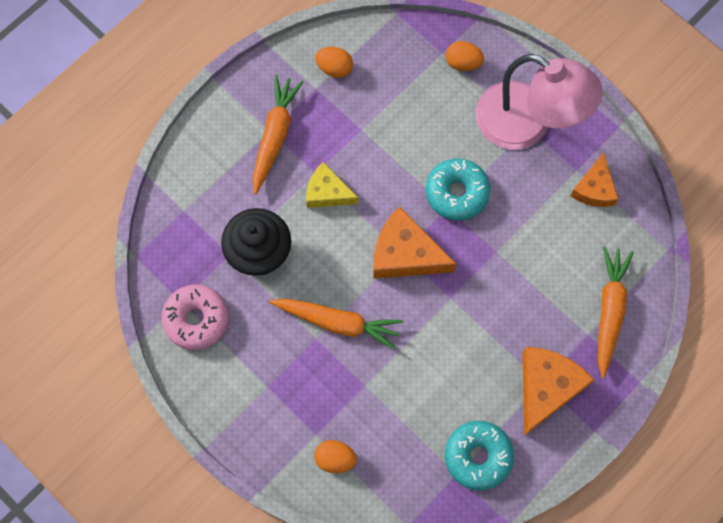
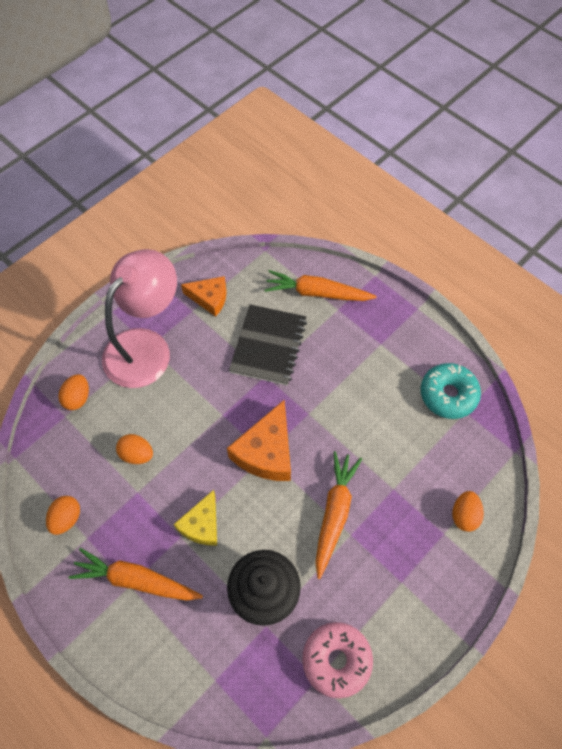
camera: 90 degrees left, 10 degrees down
turquoise donut [426,158,490,221] -> none
orange cheese [522,347,594,436] -> none
none -> orange egg [116,434,153,464]
none -> black notebook [229,304,307,386]

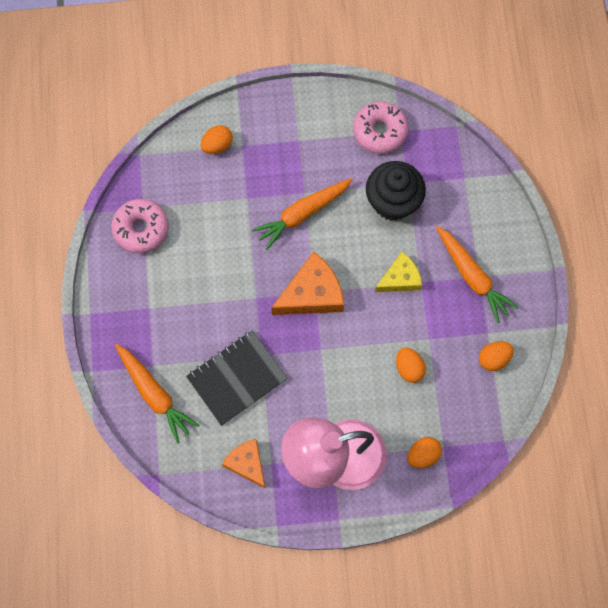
camera: 140 degrees left, 10 degrees up
turquoise donut [421,363,481,419] -> pink donut [111,199,169,254]

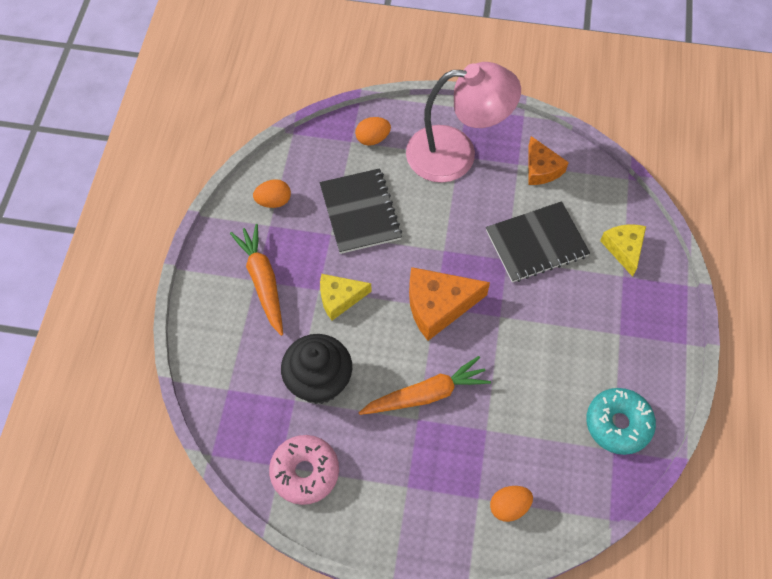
camera: 165 degrees left, 10 degrees down
pink donut [111,199,169,254] -> turquoise donut [586,388,656,455]
orange carrot [115,344,199,443] -> yellow cheese [600,224,646,277]
orange egg [396,348,426,383] -> black notebook [319,168,402,254]

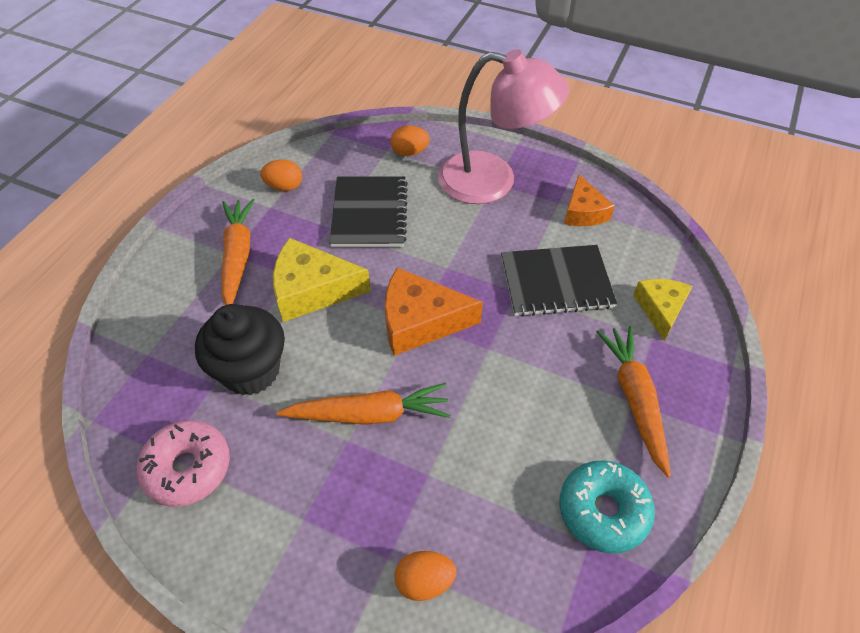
camera: 15 degrees right, 10 degrees down
yellow cheese [320,274,372,320] -> yellow cheese [273,238,371,322], size x1.55
none -> orange carrot [596,326,671,477]

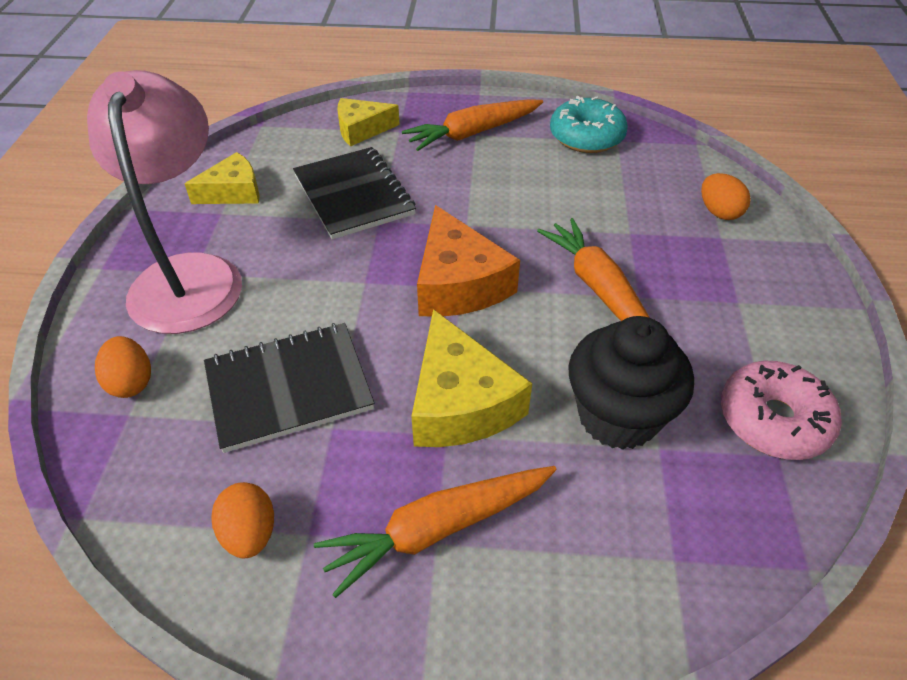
camera: 110 degrees left, 5 degrees down
orange cheese [564,174,615,226] -> yellow cheese [185,152,260,204]

